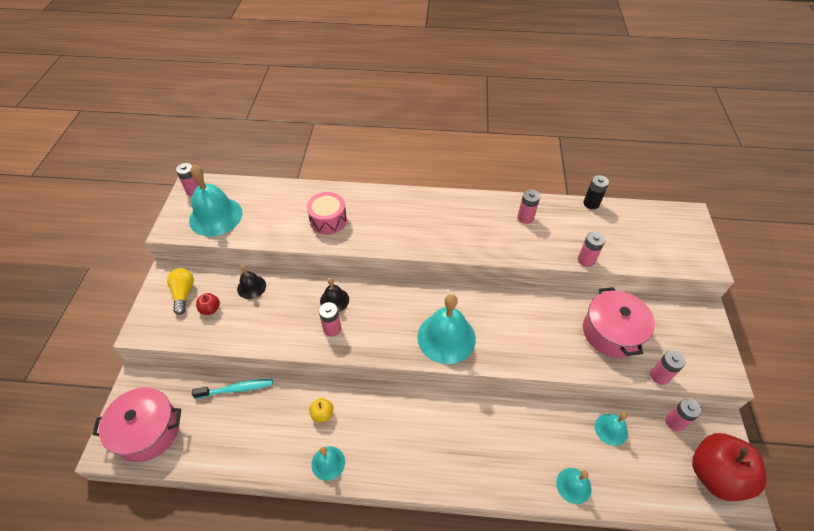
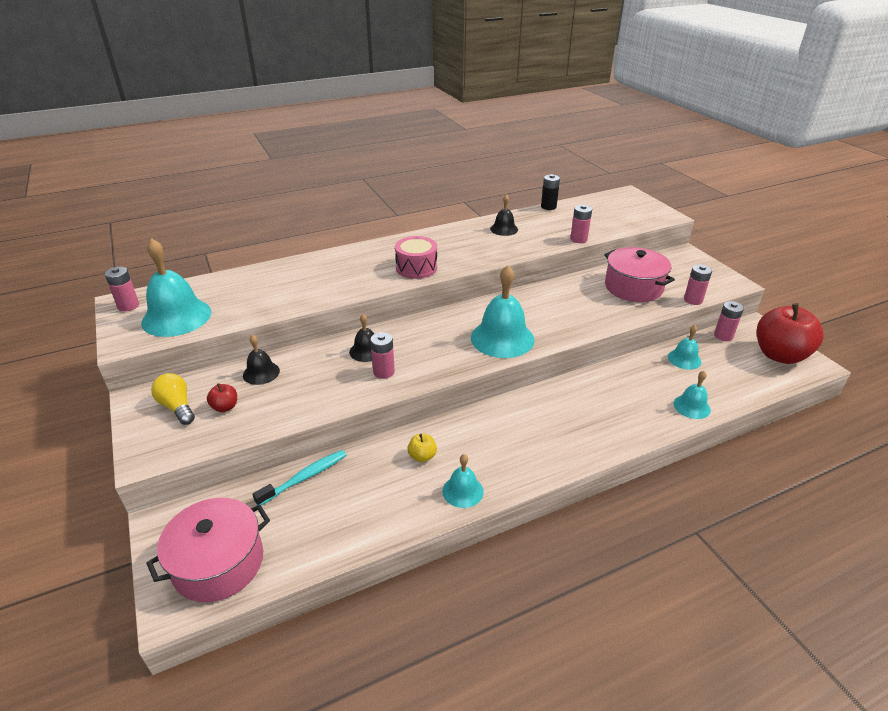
camera: 30 degrees left, 15 degrees down
pink drum [307,192,347,235] -> pink drum moved to [395,236,437,279]
pink battery [517,189,540,224] -> black bell [490,194,518,236]

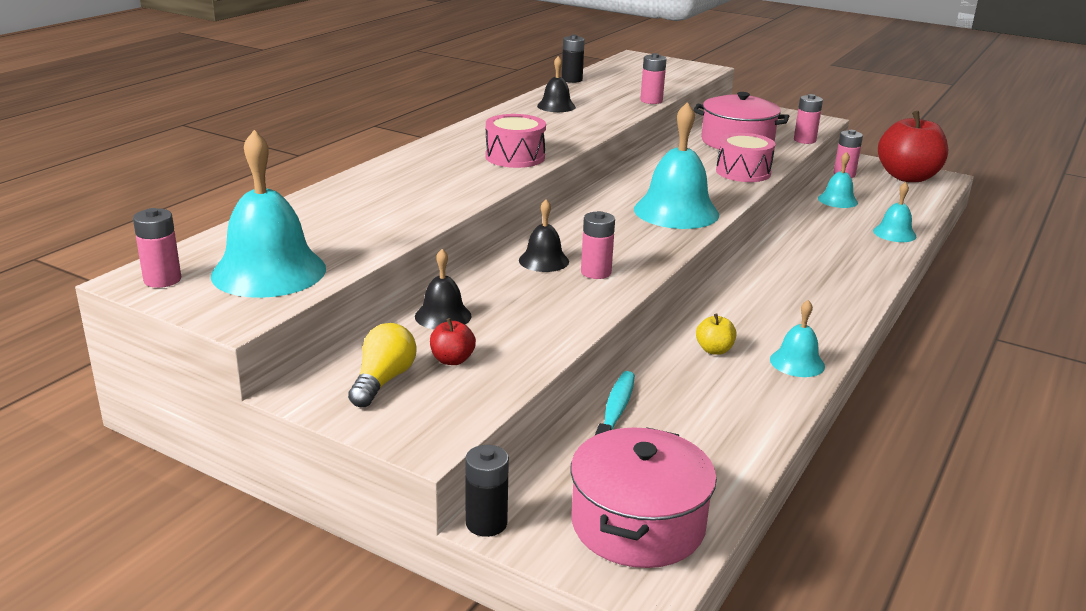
camera: 35 degrees left, 10 degrees down
yellow light bulb [151,373,195,425] -> yellow light bulb turned 90 degrees clockwise [348,323,417,408]
none -> black battery [465,445,509,537]
none -> pink drum [716,133,775,182]

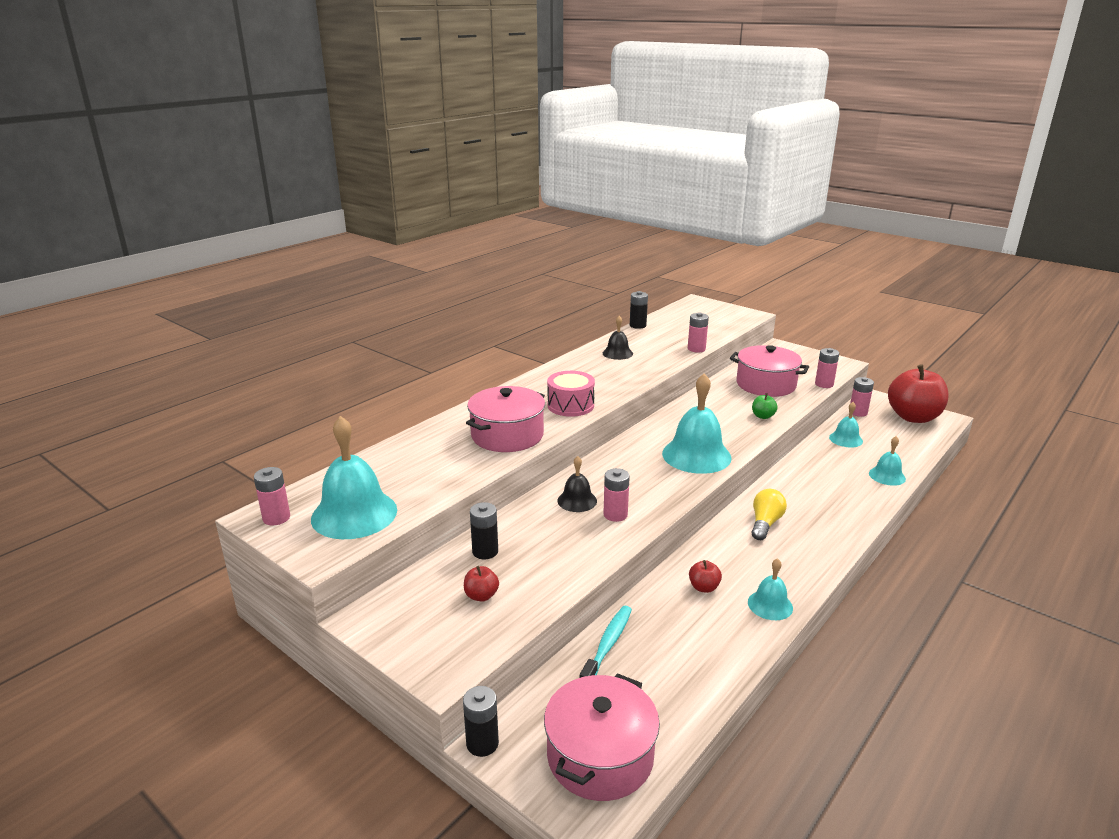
camera: 10 degrees right, 0 degrees up
yellow light bulb [348,323,417,408] -> yellow light bulb moved to [752,489,787,540]
black bell [415,249,472,329] -> black battery [470,502,498,559]
yellow apple [696,313,736,355] -> red apple [689,560,722,593]
pink drum [716,133,775,182] -> green apple [752,393,778,419]
none -> pink pot [466,386,545,452]

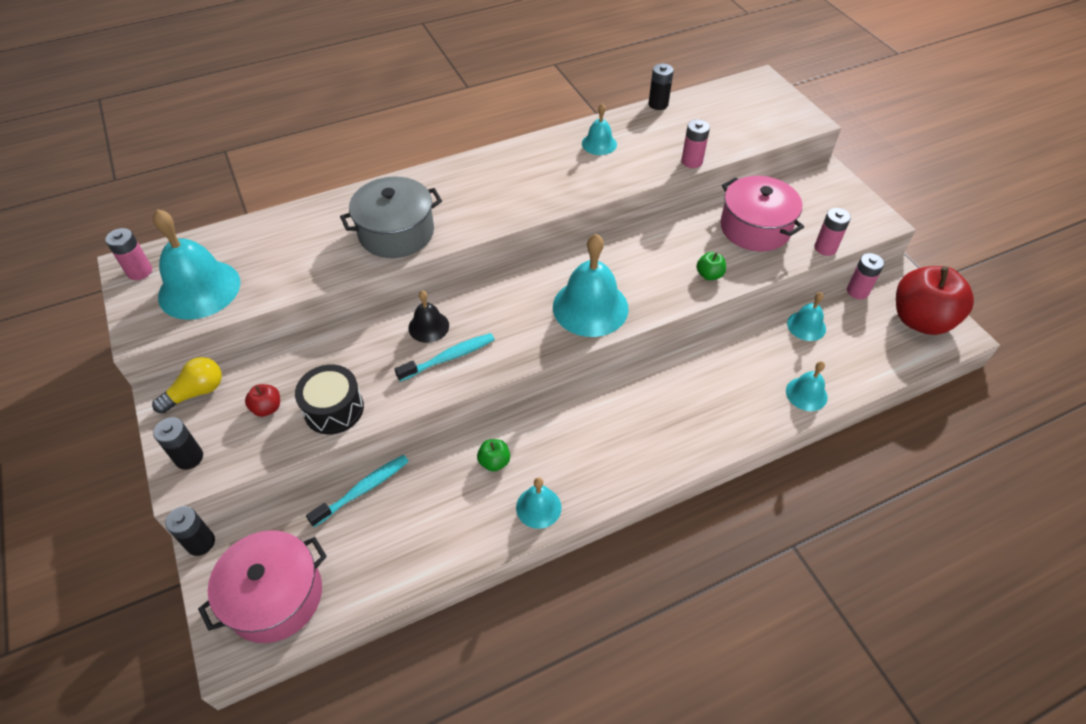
camera: 25 degrees right, 25 degrees up
pink pot [466,386,545,452] -> grey pot [340,177,442,258]
black battery [470,502,498,559] -> black battery moved to [153,417,203,470]
pink drum [547,371,595,417] -> none
black bell [603,316,633,360] -> turquoise bell [582,104,617,155]
pink battery [603,468,630,522] -> turquoise toothbrush [395,333,495,382]
red apple [689,560,722,593] -> green apple [477,439,510,472]
yellow light bulb [752,489,787,540] -> yellow light bulb moved to [152,357,222,414]
none -> black drum [295,365,364,434]

